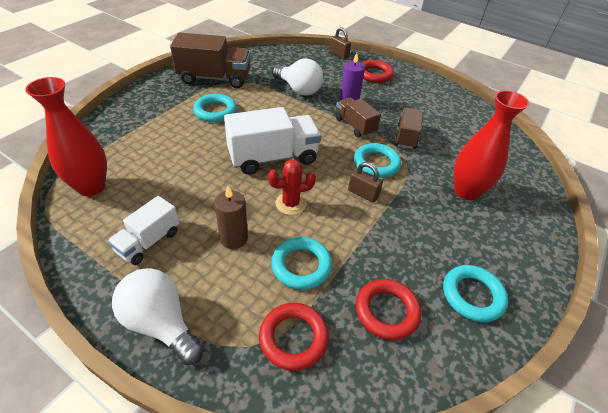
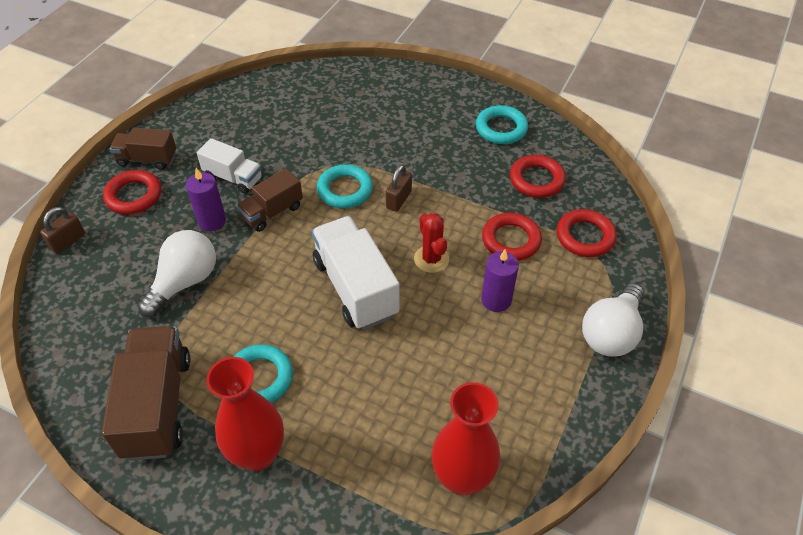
camera: 95 degrees left, 5 degrees up
white truck [108,196,179,265] -> white truck moved to [197,138,262,194]
brown candle [214,186,248,249] -> purple candle [481,249,519,312]
turquoise ring [271,237,332,290] -> red ring [482,213,542,261]
brown truck [394,107,423,149] -> brown truck moved to [110,128,176,170]
red vase [454,90,529,200] -> red vase moved to [206,357,284,471]

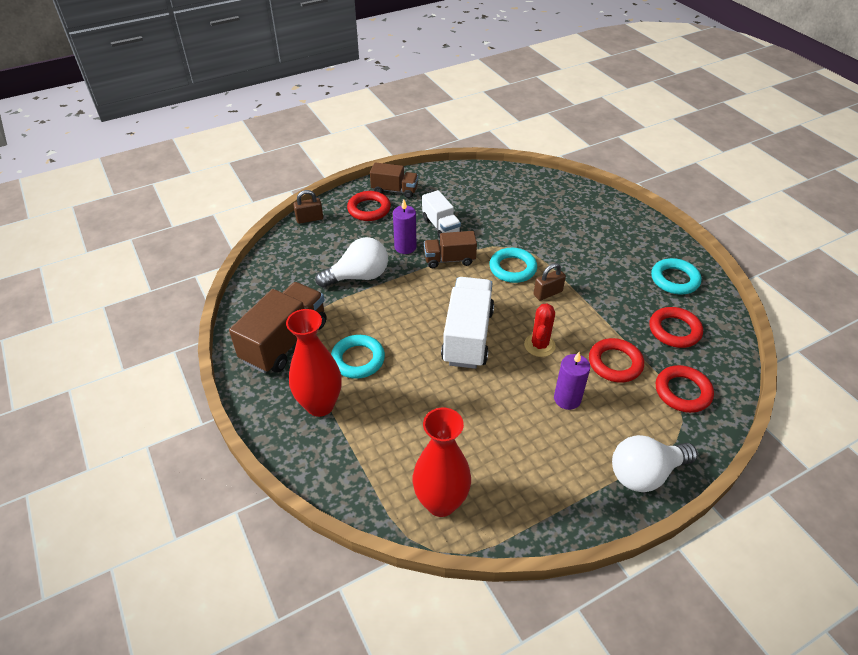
camera: 35 degrees right, 5 degrees down
brown truck [110,128,176,170] -> brown truck turned 150 degrees clockwise [370,162,418,198]

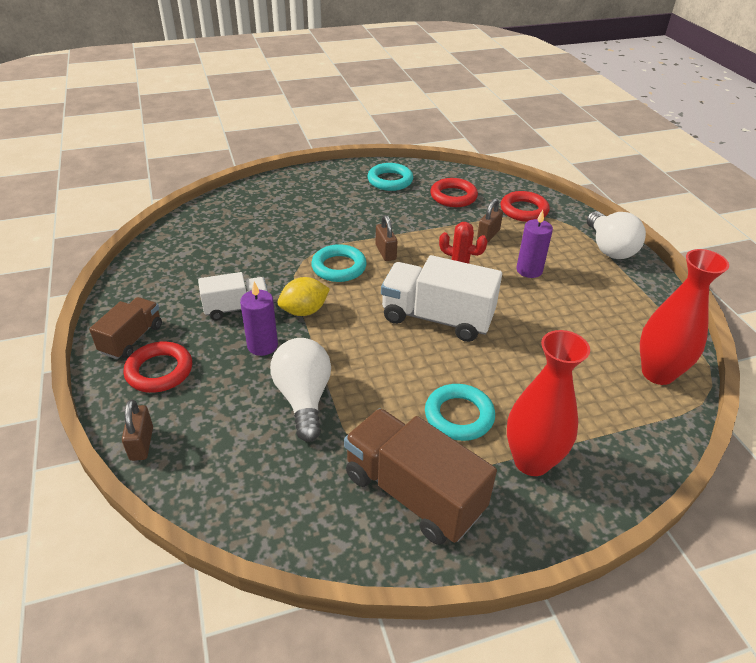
camera: 80 degrees left, 5 degrees down
brown truck [424,231,477,268] -> yellow lemon [277,277,330,316]
red ring [589,338,644,383] -> brown padlock [477,199,503,243]

